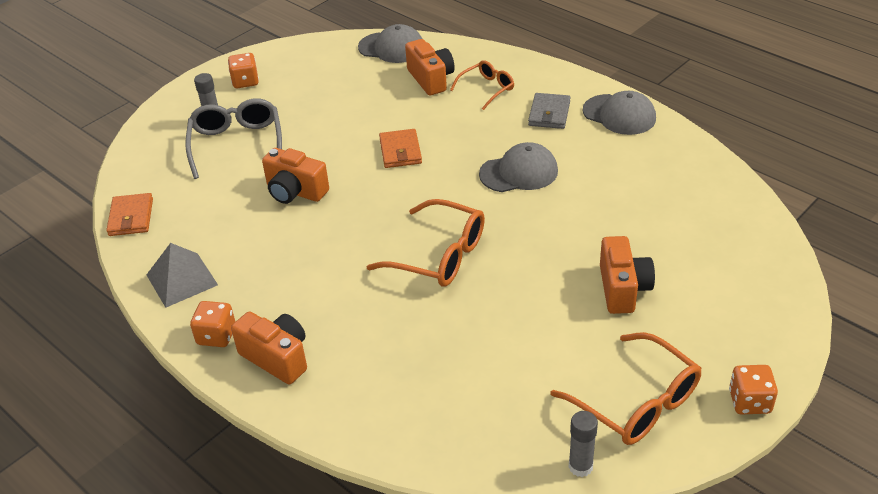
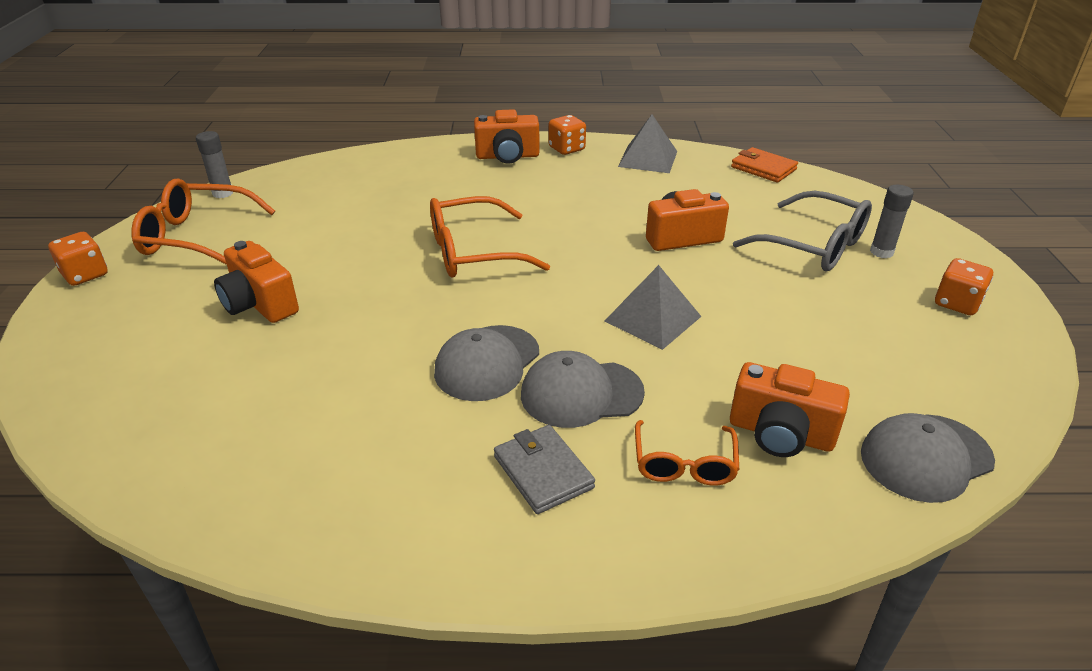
camera: 135 degrees right, 5 degrees down
orange wallet [379,129,422,168] -> grey pyramid [605,265,702,350]
grey cap [582,91,656,135] -> grey cap moved to [521,351,645,428]

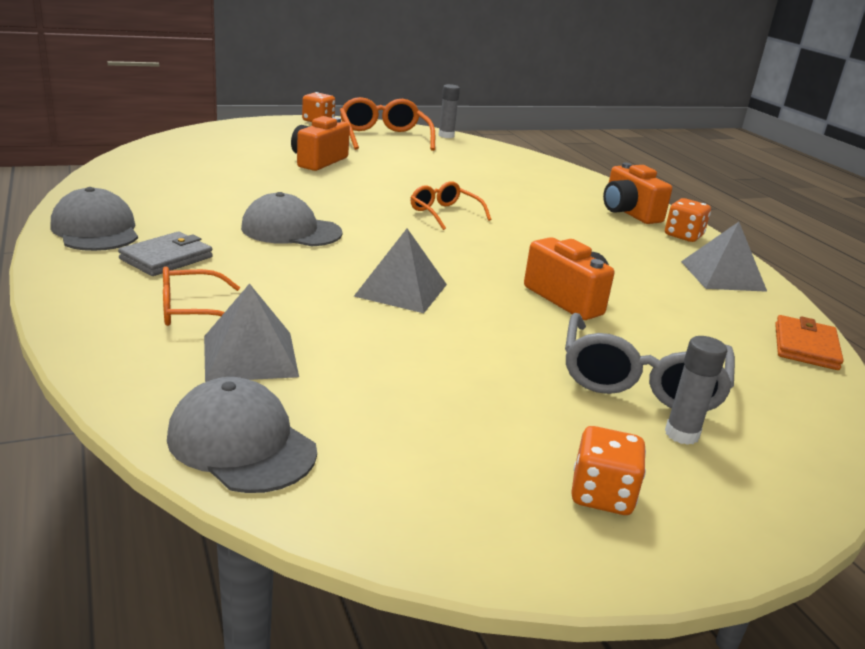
camera: 65 degrees right, 10 degrees down
orange glasses [430,196,550,278] -> orange glasses [411,182,491,230], size x0.60
grey cap [521,351,645,428] -> grey cap moved to [50,187,138,251]
orange camera [730,362,850,457] -> grey pyramid [204,283,299,382]

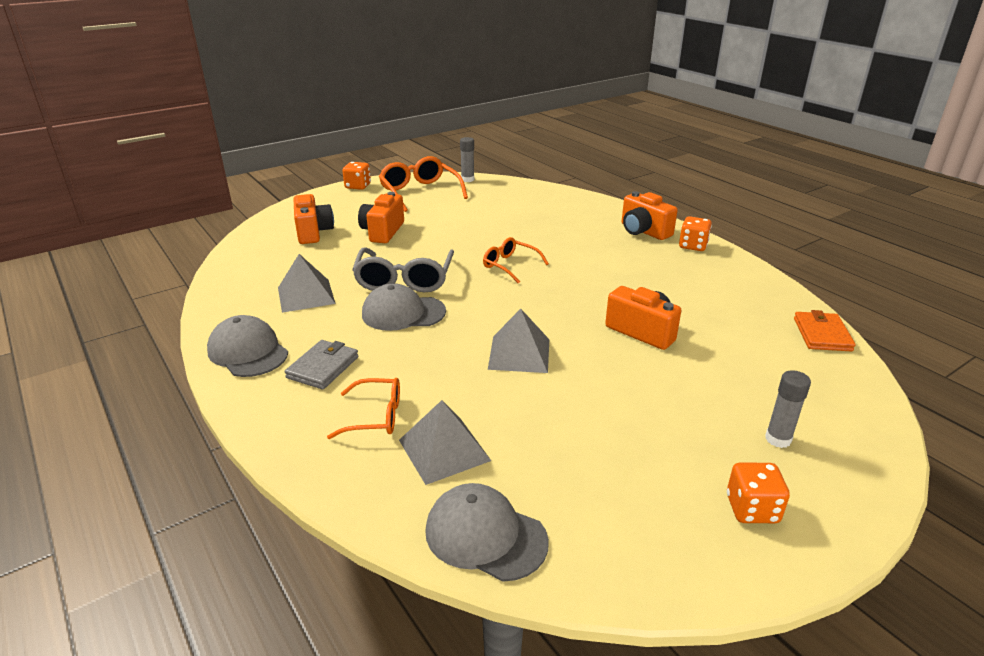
camera: 10 degrees left, 5 degrees up
orange glasses [163,267,240,326] -> orange glasses turned 150 degrees counterclockwise [327,378,400,439]
grey glasses [565,313,735,411] -> grey glasses moved to [352,248,454,292]
grey pyramid [681,222,767,292] -> grey pyramid moved to [278,254,336,313]
none -> orange camera [294,194,334,244]

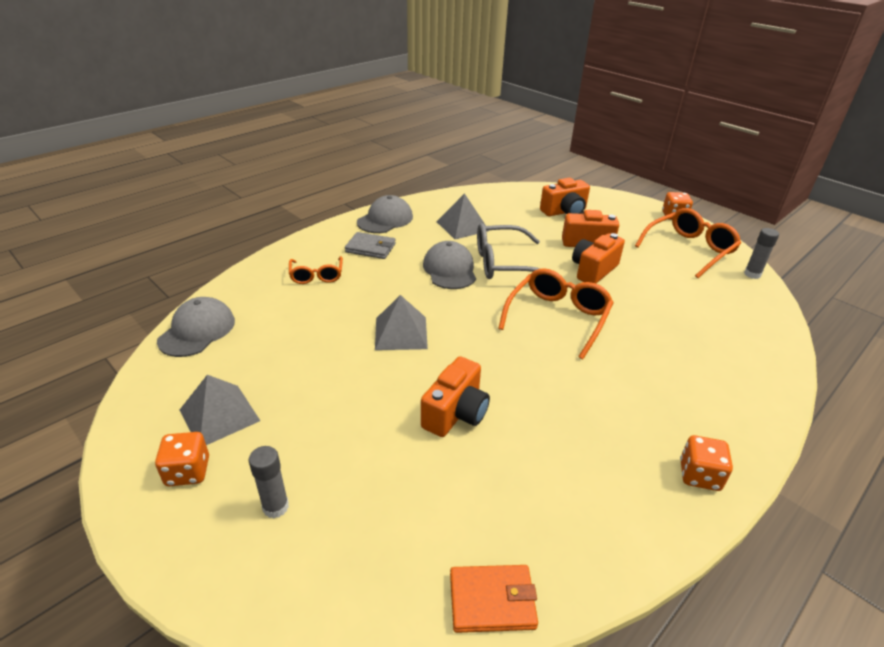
camera: 80 degrees right, 5 degrees up
grey pyramid [399,400,491,485] -> grey pyramid moved to [180,375,260,445]
orange glasses [483,237,549,283] -> orange glasses [498,268,614,359], size x1.66
orange camera [622,191,678,240] -> orange camera moved to [572,233,625,283]

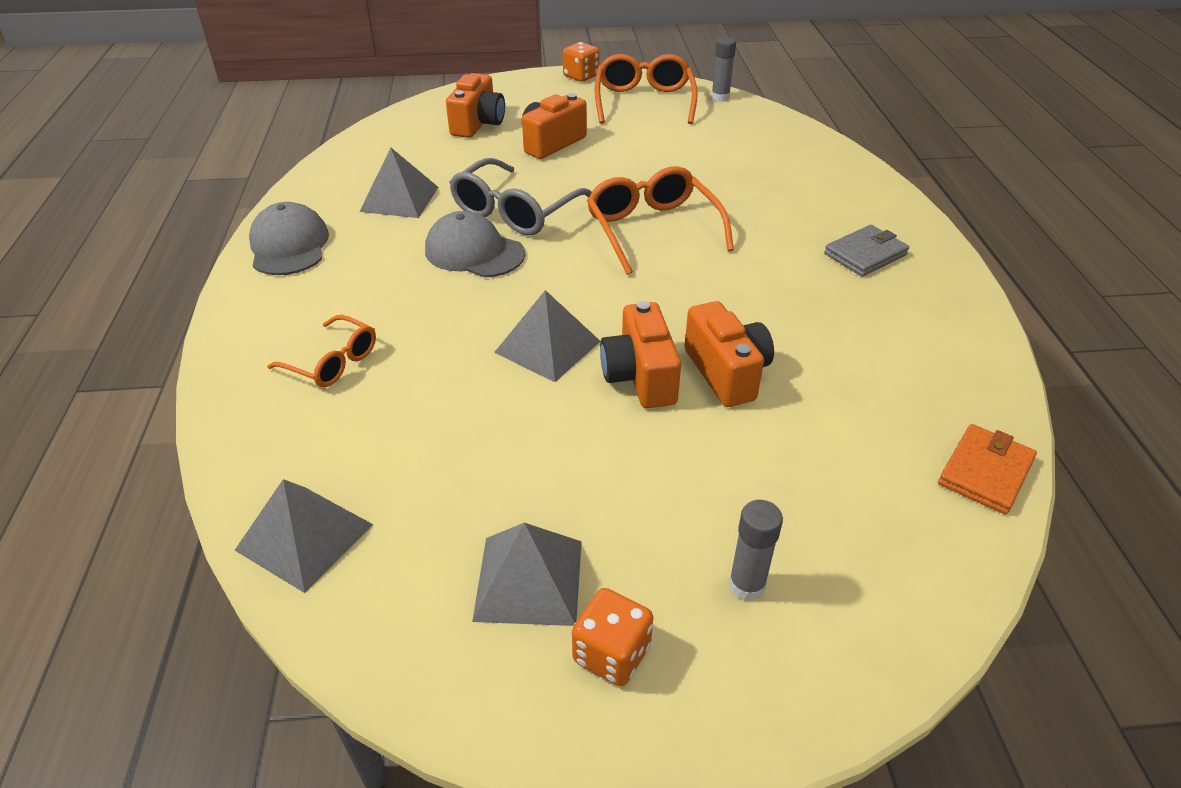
camera: 50 degrees left, 5 degrees up
grey cap [157,297,235,357] -> grey pyramid [235,479,373,593]
grey wallet [345,232,396,259] -> grey wallet moved to [824,225,909,277]
orange camera [572,233,625,283] -> orange camera moved to [600,301,681,408]
orange dice [680,435,733,491] -> none

